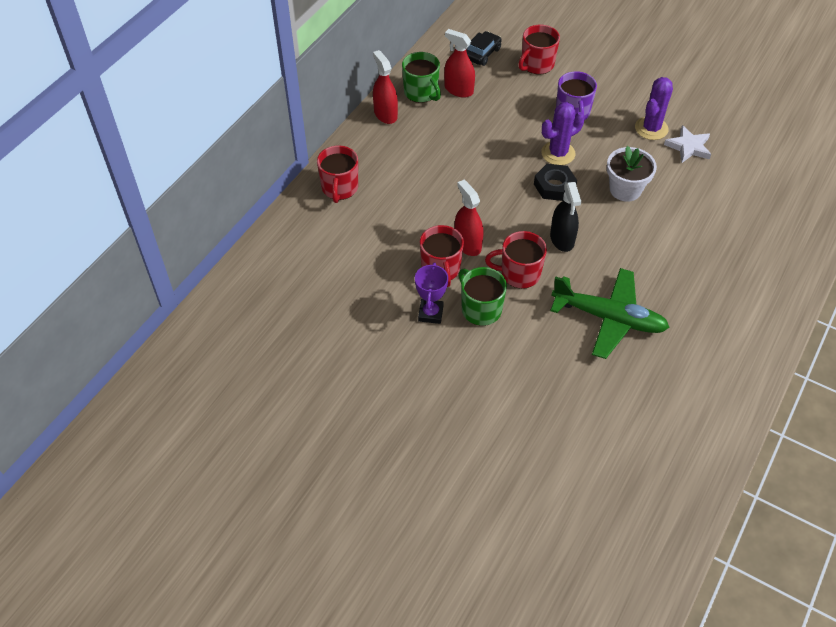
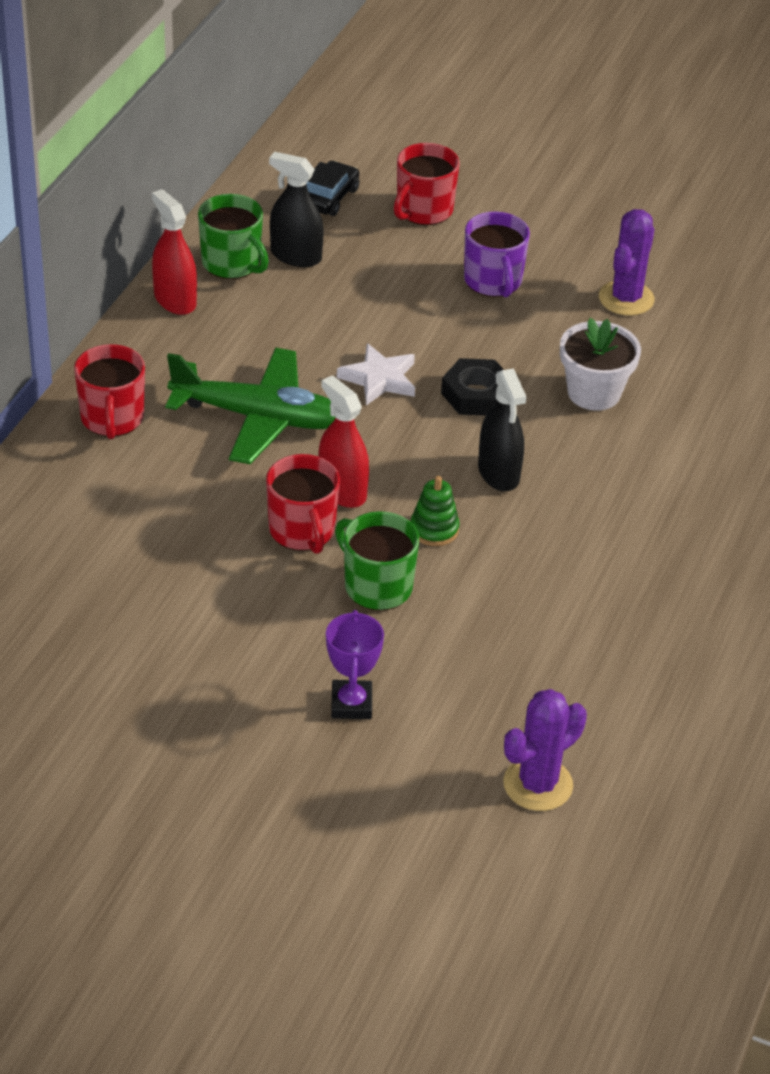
camera: 10 degrees left, 10 degrees down
purple trophy [415,263,448,324] -> purple trophy moved to [326,610,384,719]
red spray bottle [444,29,475,98] -> black spray bottle [269,152,324,267]
red mug [485,231,547,289] -> green stacking toy [410,476,460,546]
purple cactus [541,102,585,165] -> purple cactus moved to [503,689,587,811]
green plane [550,268,670,359] -> green plane moved to [165,348,336,464]
white star [664,125,711,163] -> white star moved to [337,343,415,405]

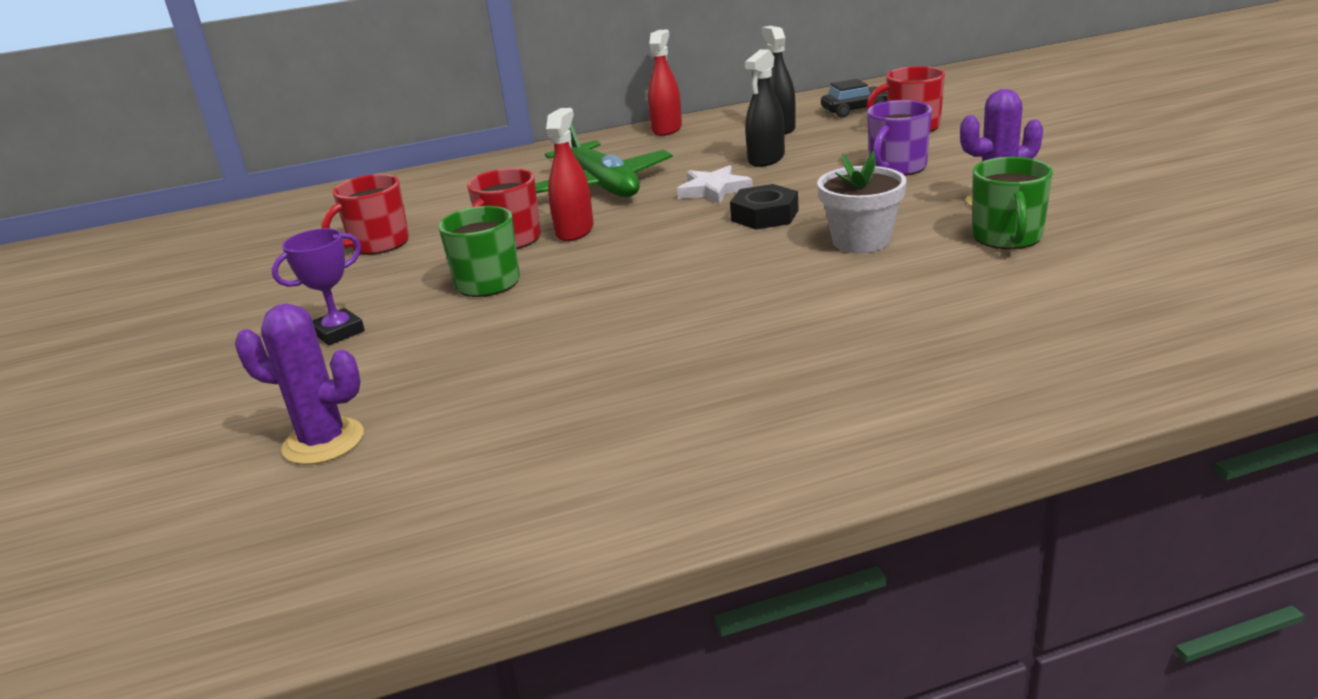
camera: 55 degrees right, 15 degrees down
red mug [74,344,145,439] -> red mug moved to [321,174,409,255]
green mug [198,194,269,279] -> green mug moved to [972,157,1053,249]
green stacking toy [410,476,460,546] -> none
black spray bottle [478,368,526,491] -> black spray bottle moved to [744,49,785,167]

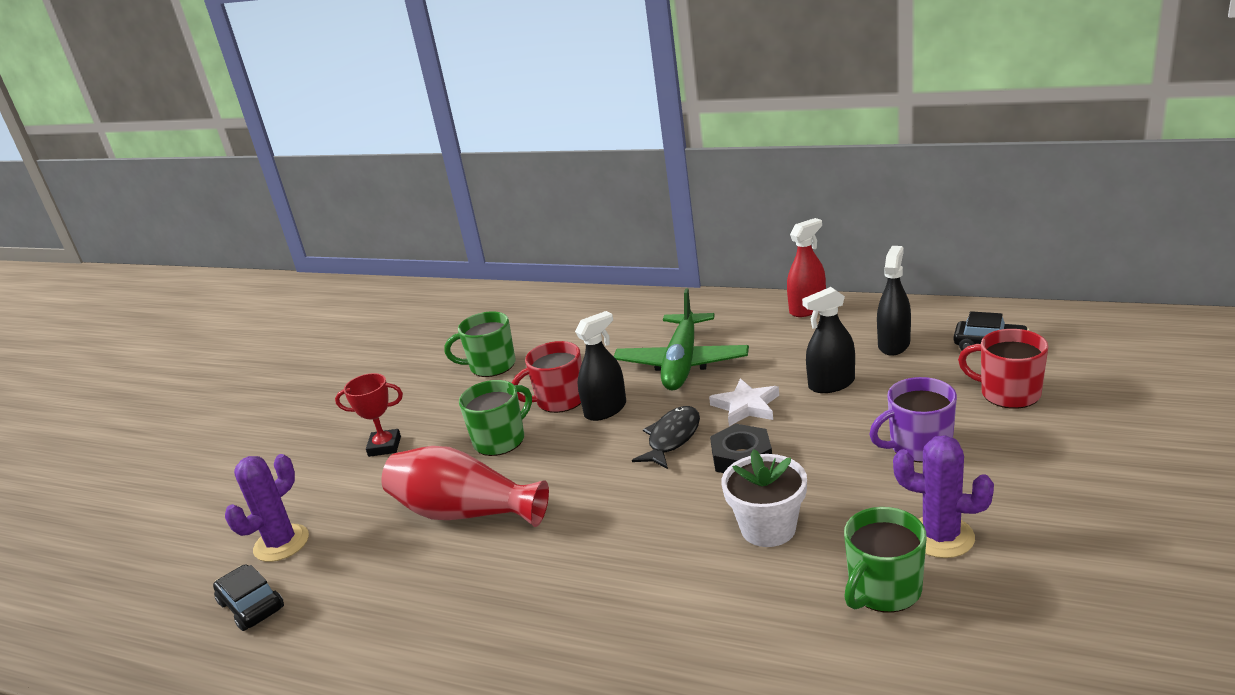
camera: 40 degrees right, 0 degrees up
purple cactus [235,304,364,465] -> purple cactus turned 75 degrees clockwise [225,454,309,562]
purple trophy [272,228,365,345] -> red trophy [335,373,403,457]
red mug [321,174,409,255] -> green mug [444,311,516,377]
red spray bottle [546,108,594,241] -> black spray bottle [575,311,626,421]
none -> black car [213,564,284,631]
none -> red vase [381,446,549,527]
none -> black fish [632,406,700,469]

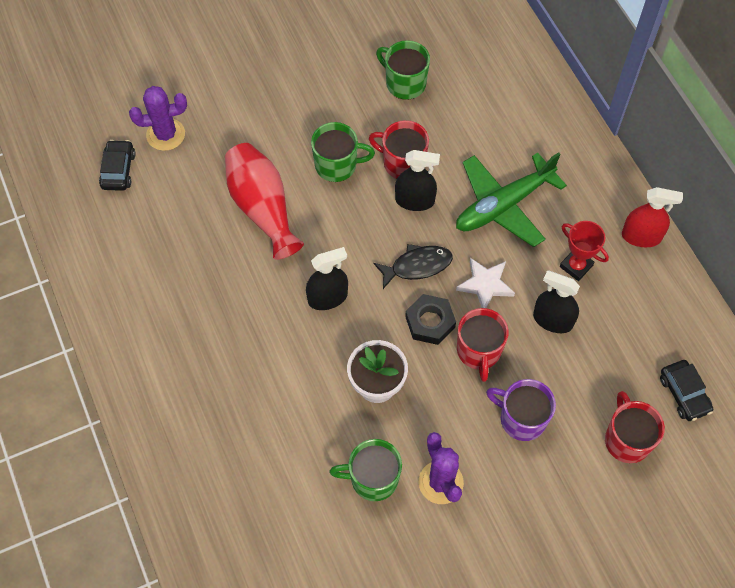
camera: 40 degrees right, 35 degrees up
red trophy [335,373,403,457] -> red trophy moved to [560,221,609,281]
black spray bottle [877,246,911,356] -> black spray bottle moved to [306,247,348,310]
none -> red mug [457,308,509,382]

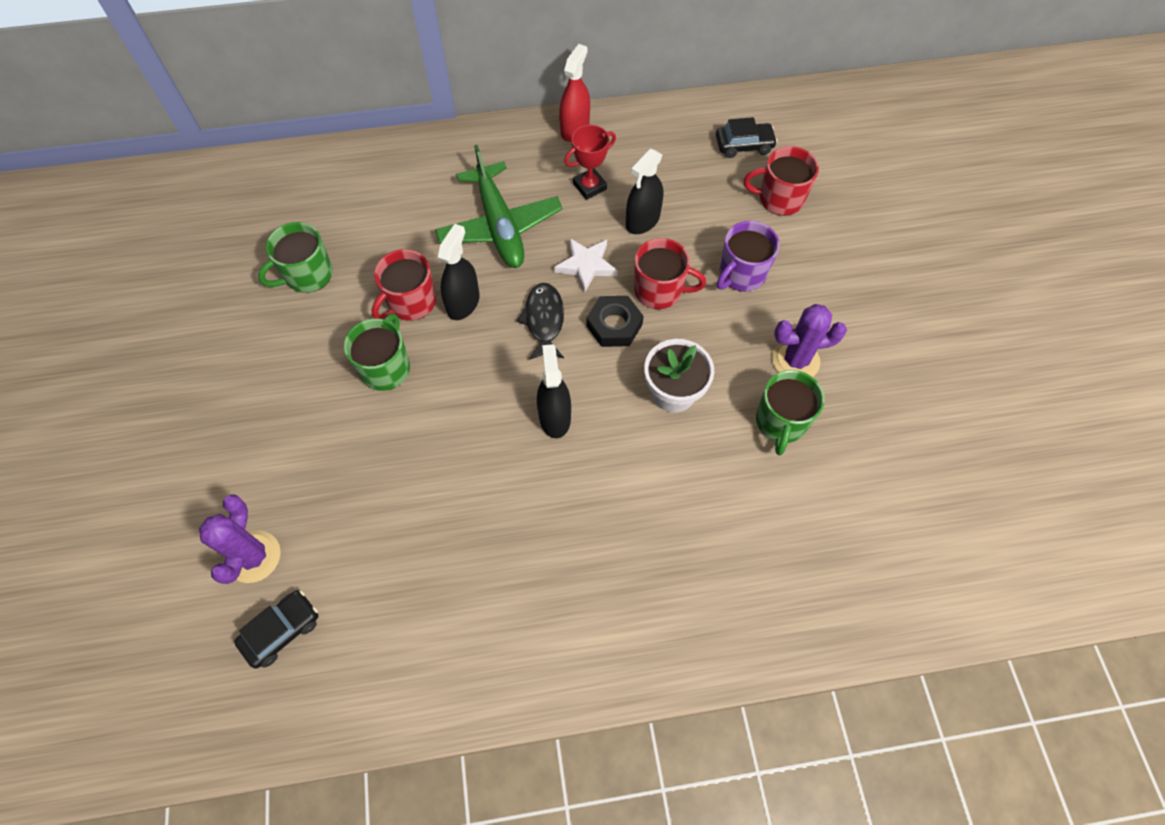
camera: 75 degrees left, 0 degrees up
black car [99,140,136,191] -> black car turned 120 degrees clockwise [234,590,318,669]
red vase [225,143,304,260] -> none

